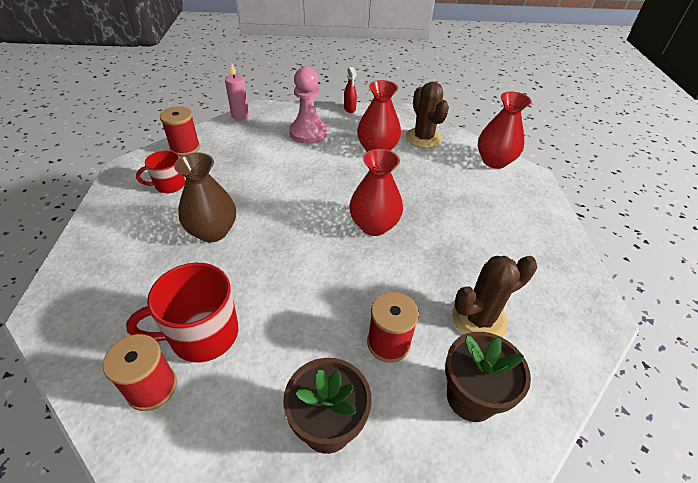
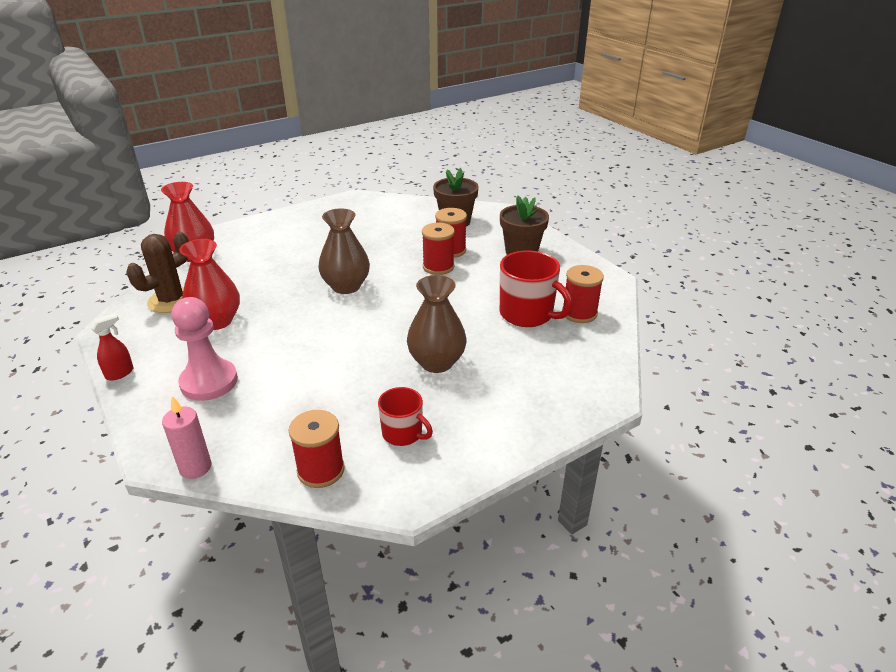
camera: 120 degrees left, 10 degrees down
red vase [349,149,403,236] -> brown vase [318,208,370,294]
brown cactus [452,256,537,337] -> none
none -> red spool [422,223,455,275]

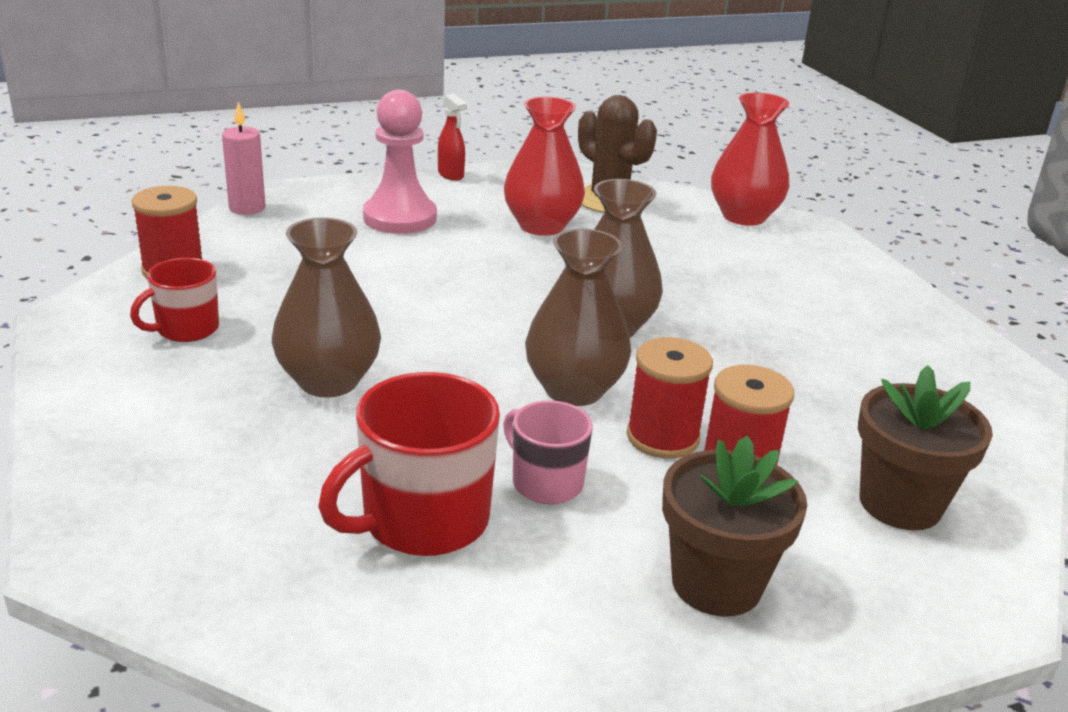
camera: 100 degrees right, 5 degrees down
red spool [562,265,604,323] -> none
none -> pink mug [503,400,593,504]
none -> brown vase [525,229,631,406]

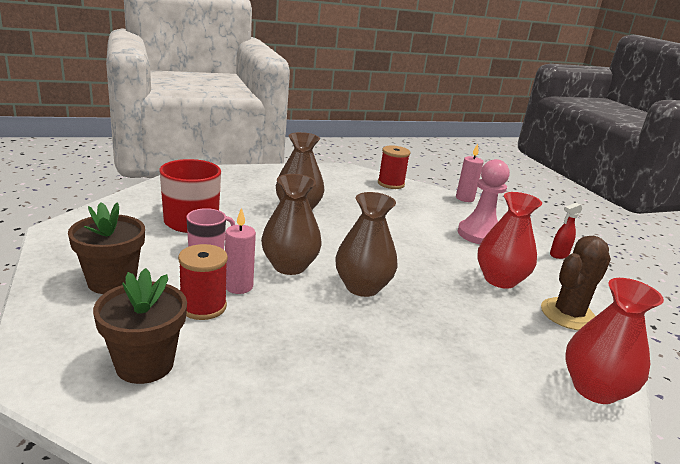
camera: 90 degrees right, 5 degrees down
red mug [130,258,219,342] -> none
red spool [627,337,713,459] -> pink candle [225,208,256,294]

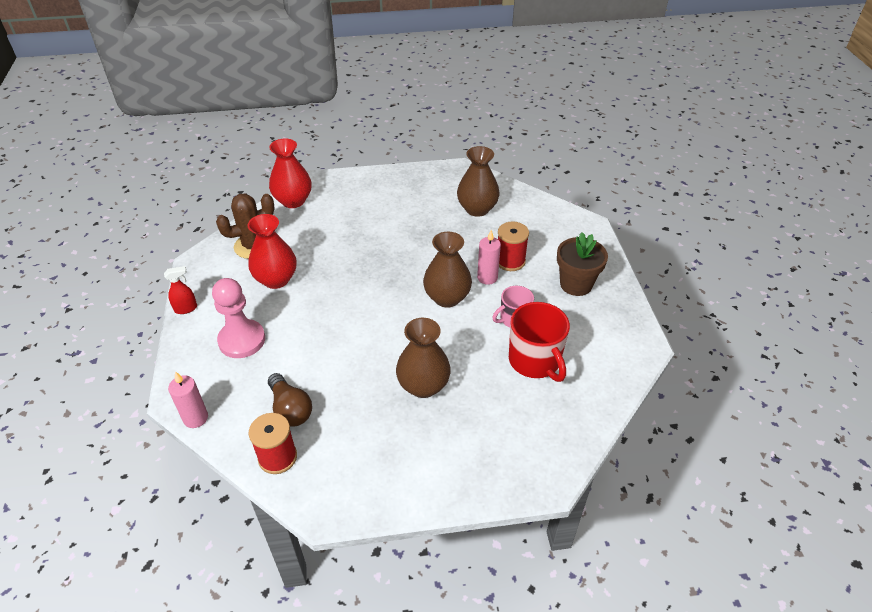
camera: 165 degrees left, 20 degrees up
brown flower pot [93,268,187,384] -> none
brown vase [335,192,398,297] -> brown vase moved to [457,146,500,217]
none -> brown light bulb [268,373,312,427]

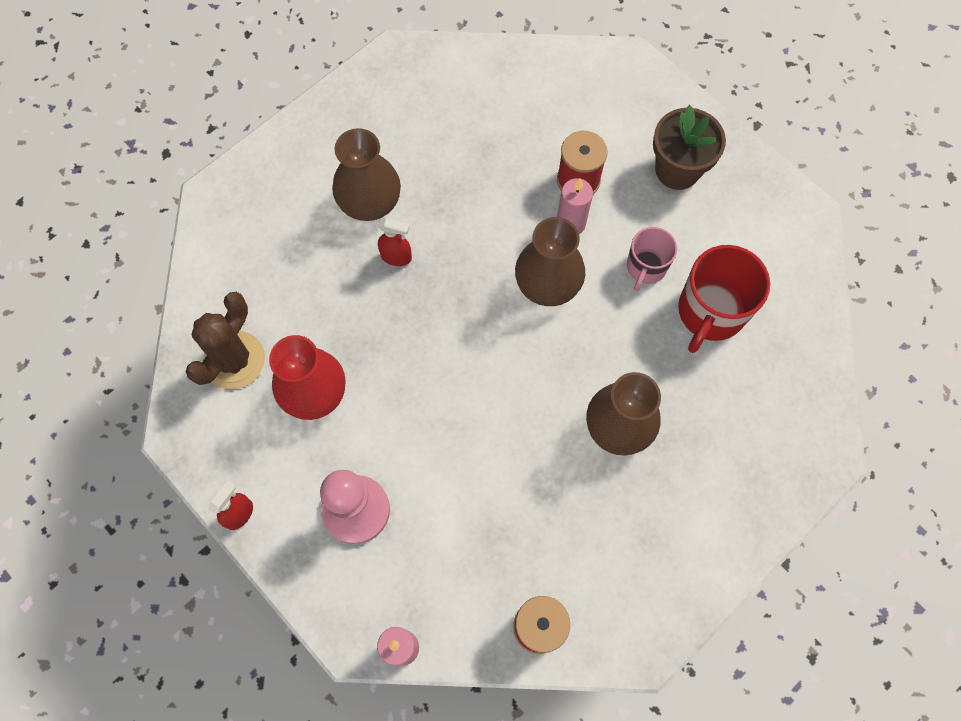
camera: 35 degrees left, 25 degrees up
brown light bulb [268,373,312,427] -> none
red vase [269,138,312,208] -> none
brown vase [457,146,500,217] -> brown vase moved to [332,128,401,221]
red mug [509,302,570,382] -> red mug turned 90 degrees clockwise [678,245,770,353]
none -> red spray bottle [378,218,412,266]

